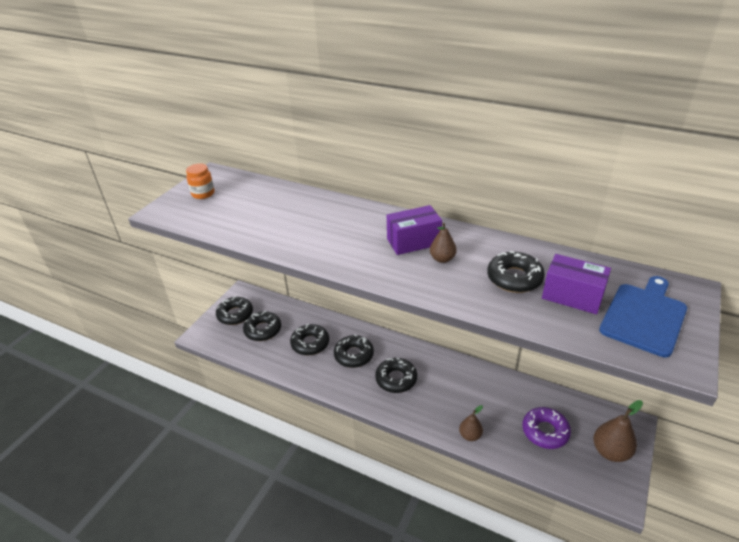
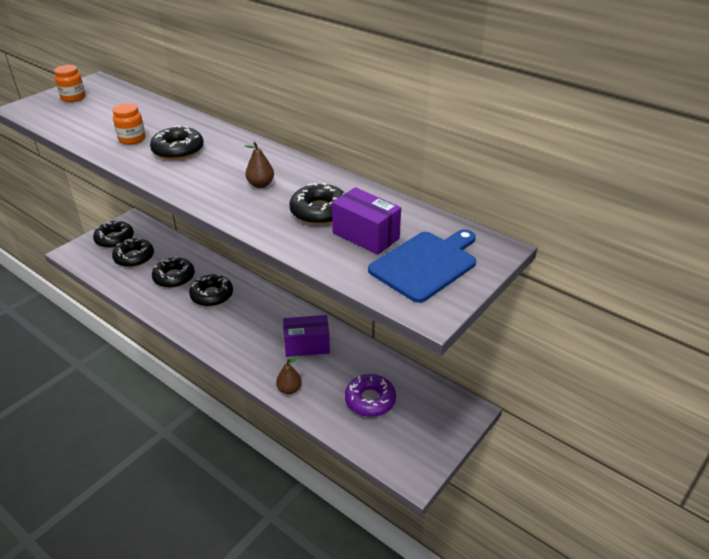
camera: 10 degrees right, 0 degrees up
black donut [375,358,417,393] -> black donut moved to [150,125,204,160]
purple box [387,205,442,255] -> purple box moved to [283,315,330,357]
brown pear [593,400,643,462] -> none
none -> orange jar [113,103,146,145]

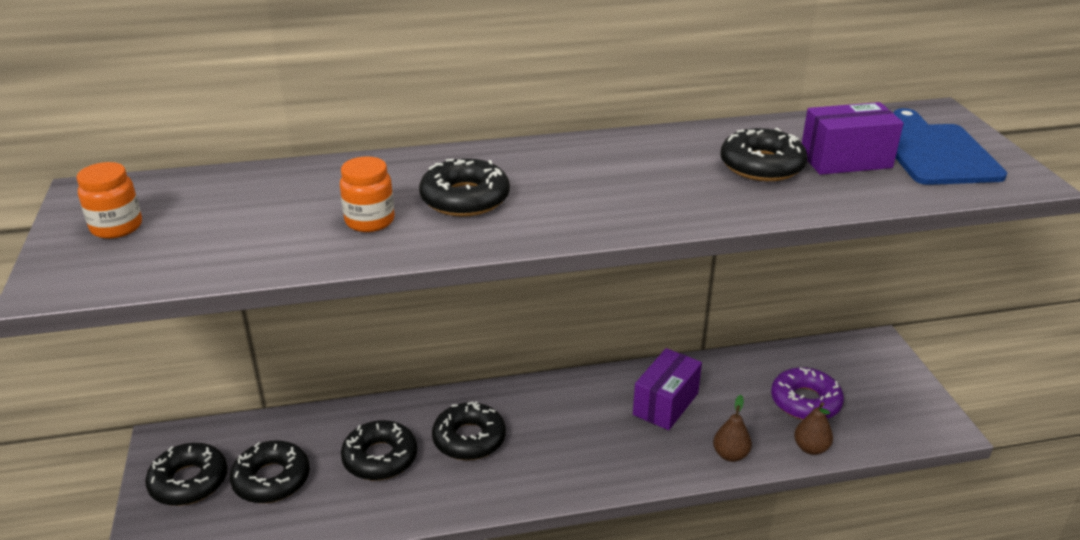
camera: 50 degrees left, 5 degrees down
brown pear [244,142,274,188] -> brown pear moved to [794,402,833,455]

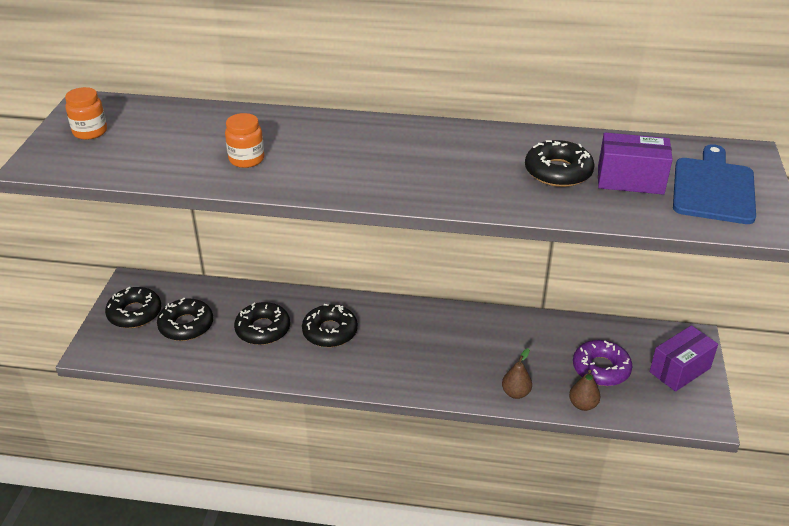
camera: 20 degrees right, 5 degrees up
black donut [419,158,510,217] -> none
purple box [633,348,702,430] -> purple box moved to [650,325,718,392]

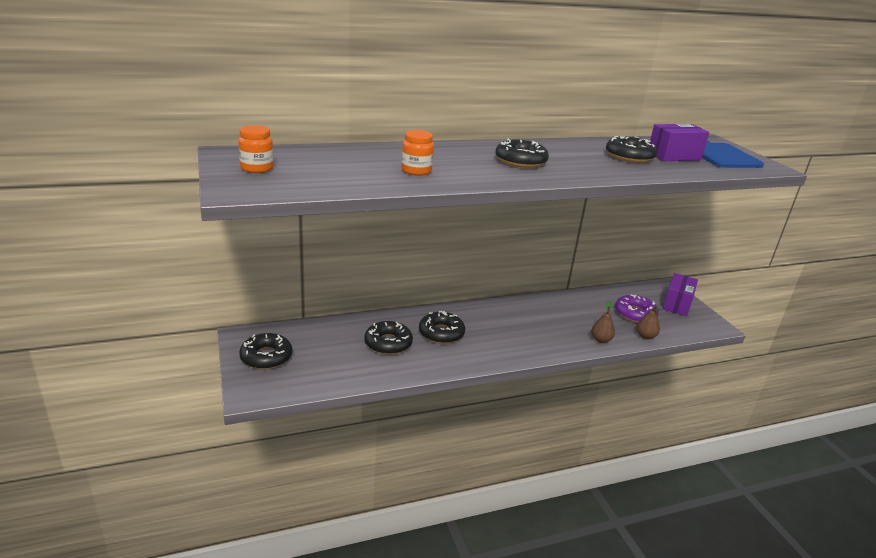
camera: 30 degrees left, 10 degrees down
black donut [157,298,213,341] -> black donut moved to [495,139,549,168]

